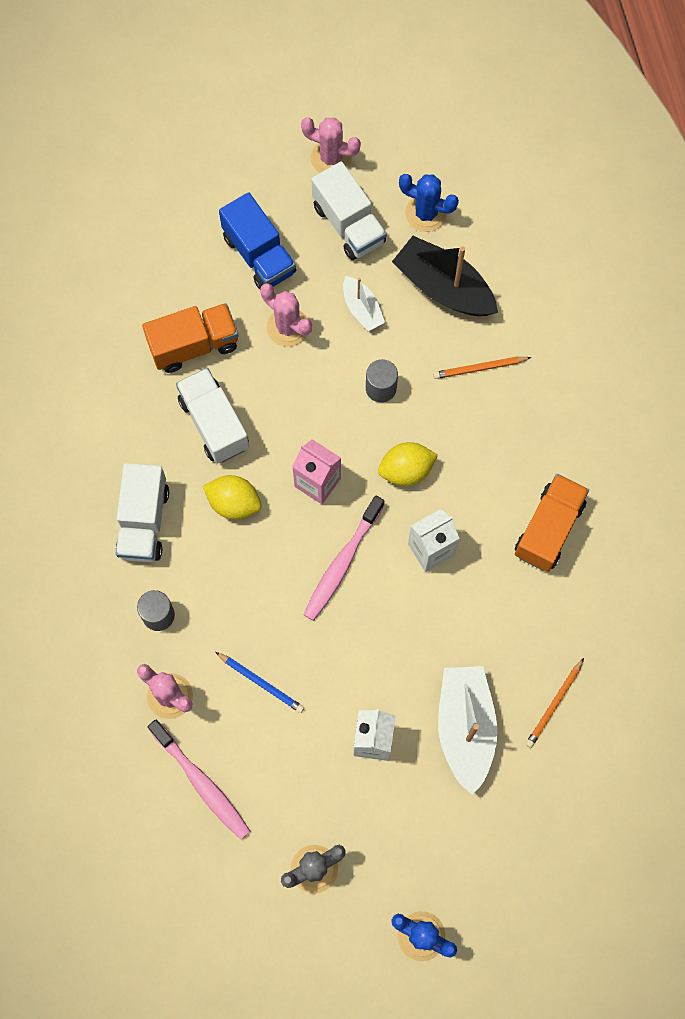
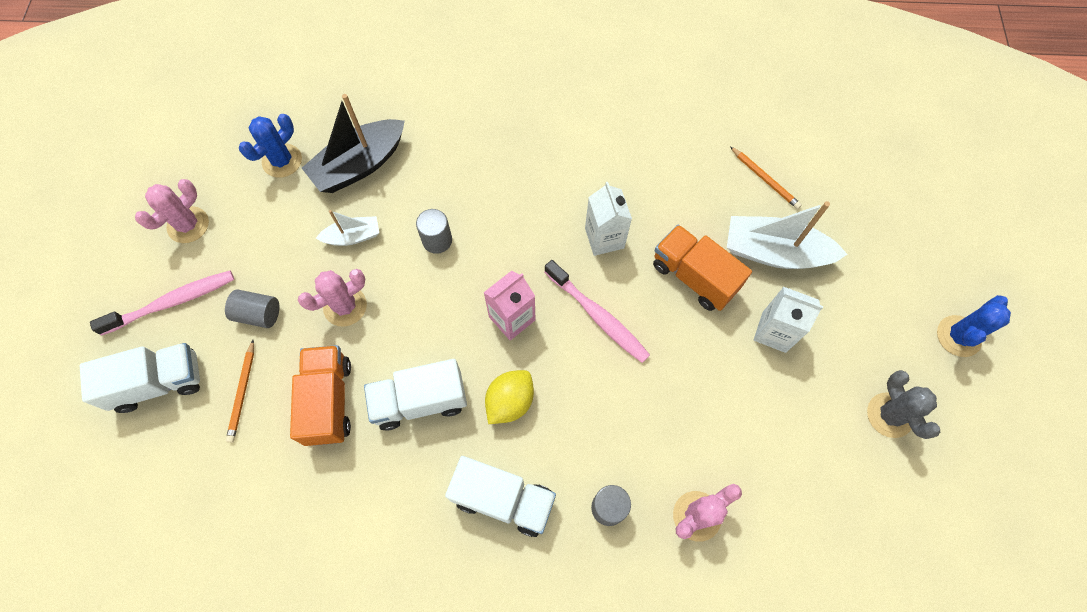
camera: 75 degrees left, 5 degrees down
pink toothbrush [148,720,251,840] -> pink toothbrush moved to [90,270,234,335]
blue pencil [216,652,304,713] -> none
blue truck [219,192,296,289] -> grey cylinder [225,289,279,328]
white truck [311,161,387,260] -> white truck moved to [80,343,200,413]
yellow lemon [378,442,438,486] -> none
orange pencil [433,357,532,379] -> orange pencil moved to [226,340,254,443]
orange truck [515,474,589,572] -> orange truck moved to [653,225,752,311]

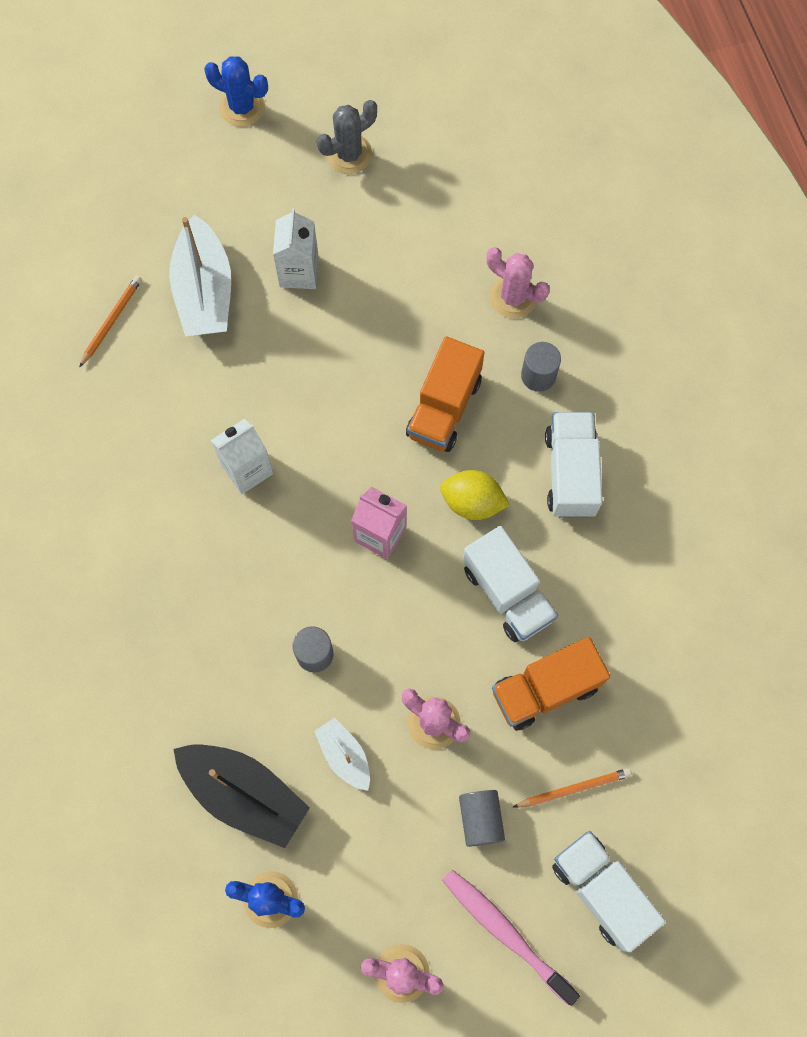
camera: 110 degrees left, 5 degrees up
pink toothbrush [545,260,650,363] -> none
orange truck [653,225,752,311] -> orange truck moved to [406,336,484,452]

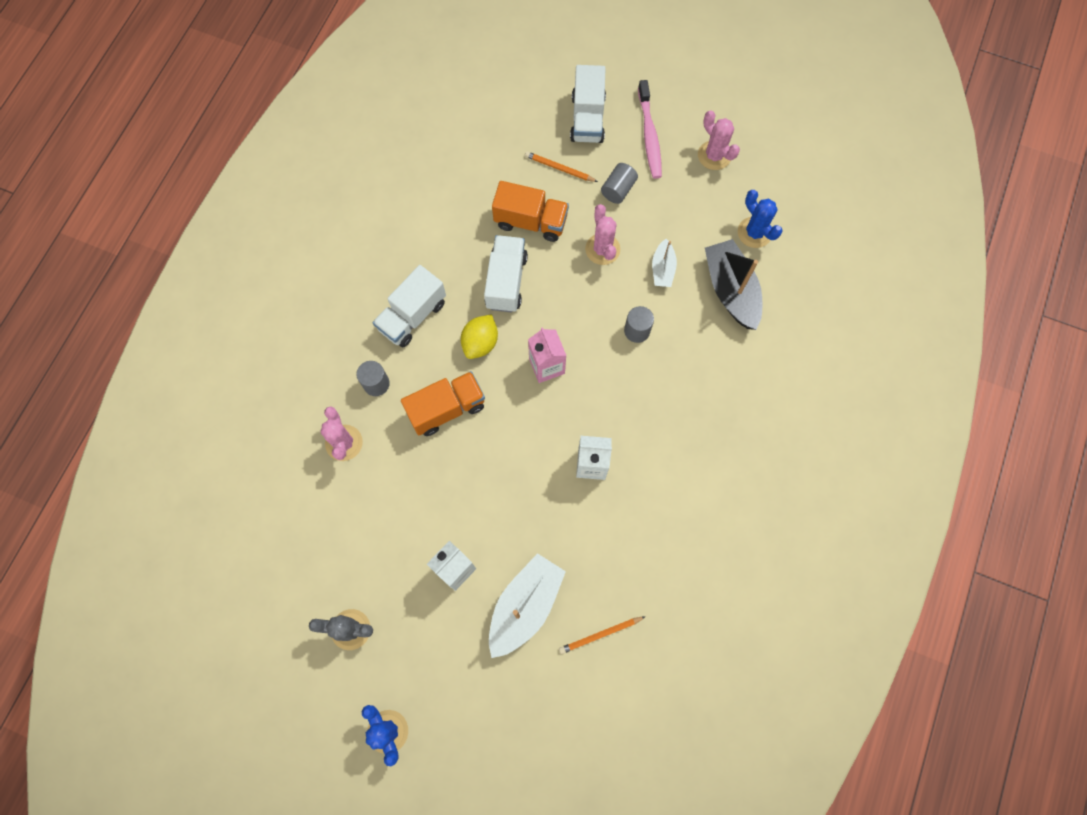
camera: 140 degrees left, 0 degrees up
yellow lemon [440,470,510,520] -> yellow lemon turned 60 degrees clockwise [461,314,498,359]

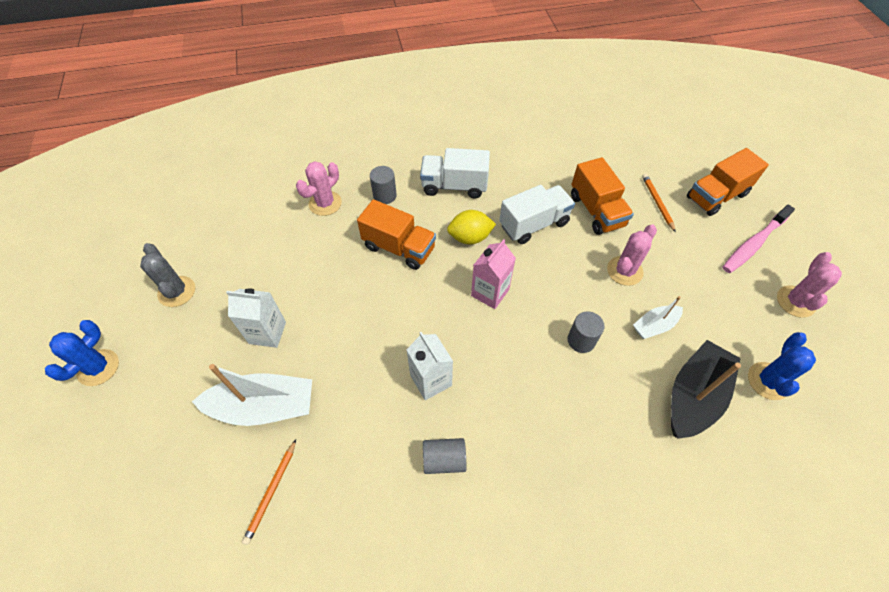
camera: 55 degrees right, 15 degrees down
orange pencil [559,616,646,654] -> orange pencil turned 105 degrees counterclockwise [242,440,296,545]
white truck [570,65,606,143] -> orange truck [687,148,769,216]
grey cylinder [601,163,638,204] -> grey cylinder moved to [423,438,466,474]

